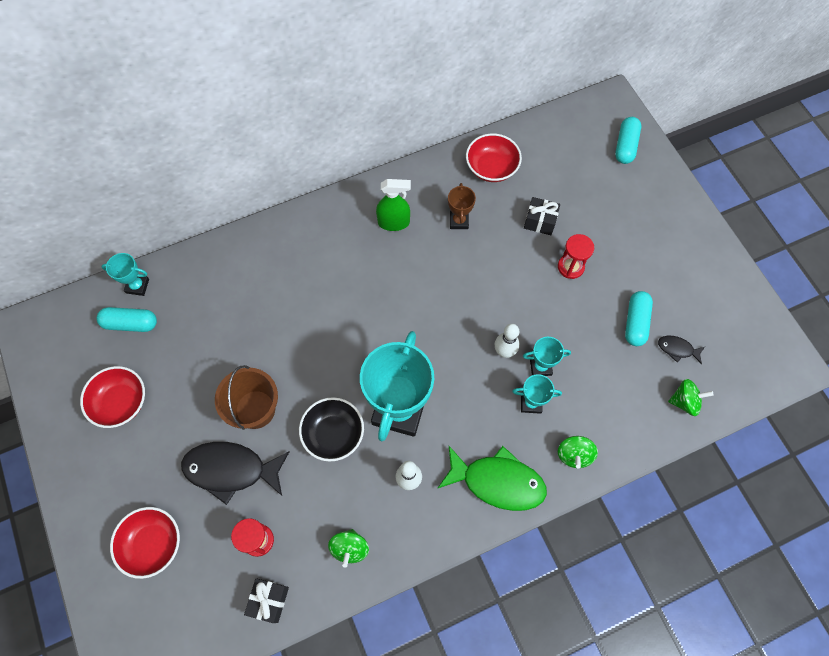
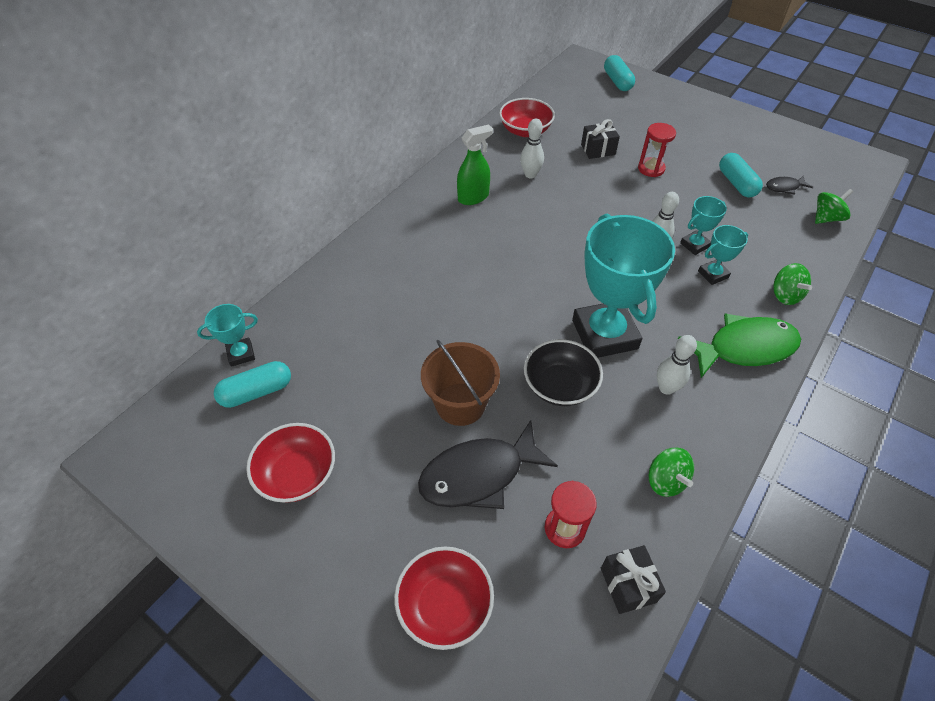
camera: 30 degrees left, 15 degrees down
brown trophy [448,183,476,229] -> white bowling pin [520,119,544,178]

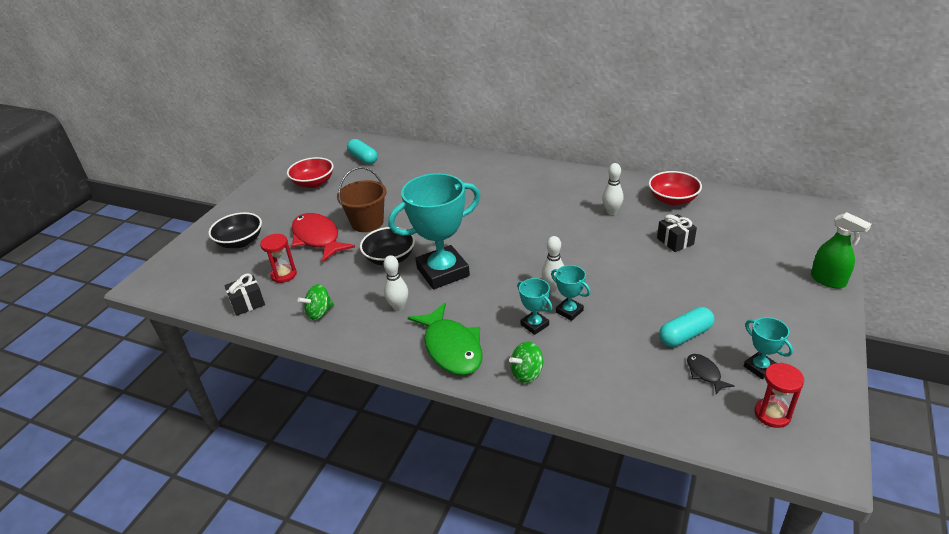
camera: 80 degrees right, 15 degrees down
turquoise trophy [197,304,258,367] -> turquoise trophy moved to [744,317,793,379]
red bowl [394,546,494,650] -> black bowl [208,212,262,248]
black fish [418,420,558,509] -> red fish [292,213,355,262]
green spray bottle [457,125,493,205] -> green spray bottle moved to [811,212,871,289]
turquoise capsule [604,55,635,91] -> none
red hourglass [638,123,676,177] -> red hourglass moved to [754,363,804,428]
green spinning top [815,189,853,224] -> none

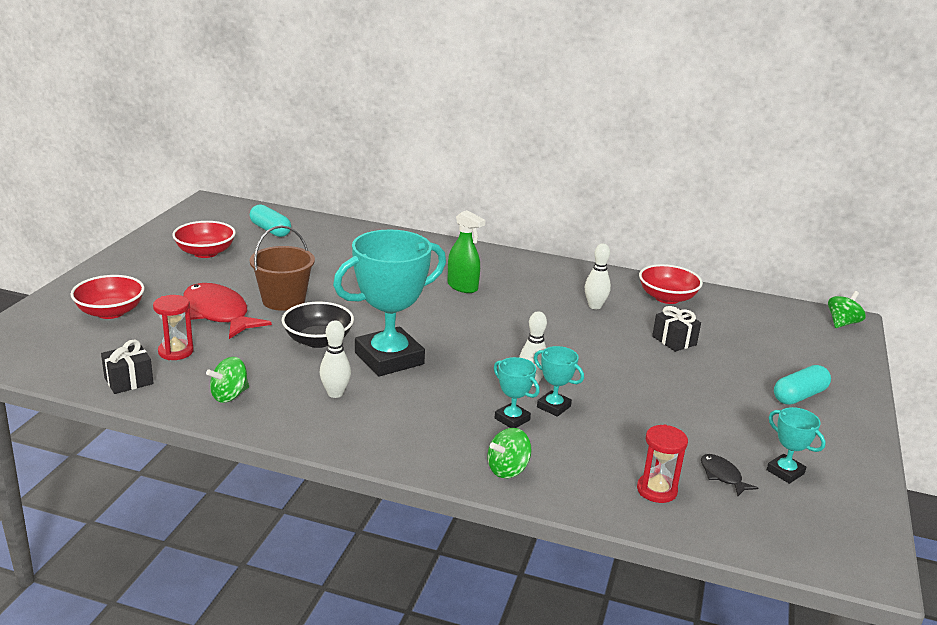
camera: 10 degrees left, 10 degrees down
black bowl [208,212,262,248] -> red bowl [70,275,145,319]
green fish [407,303,483,375] -> none
turquoise capsule [659,307,714,347] -> turquoise capsule moved to [774,365,831,405]
red hourglass [754,363,804,428] -> red hourglass moved to [637,424,688,503]
green spray bottle [811,212,871,289] -> green spray bottle moved to [447,210,485,293]
none -> green spinning top [828,291,866,328]

